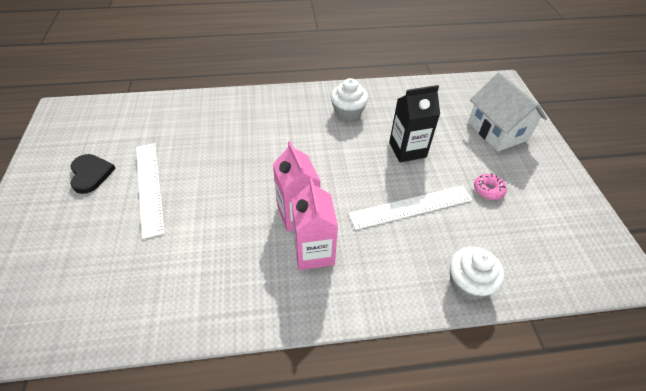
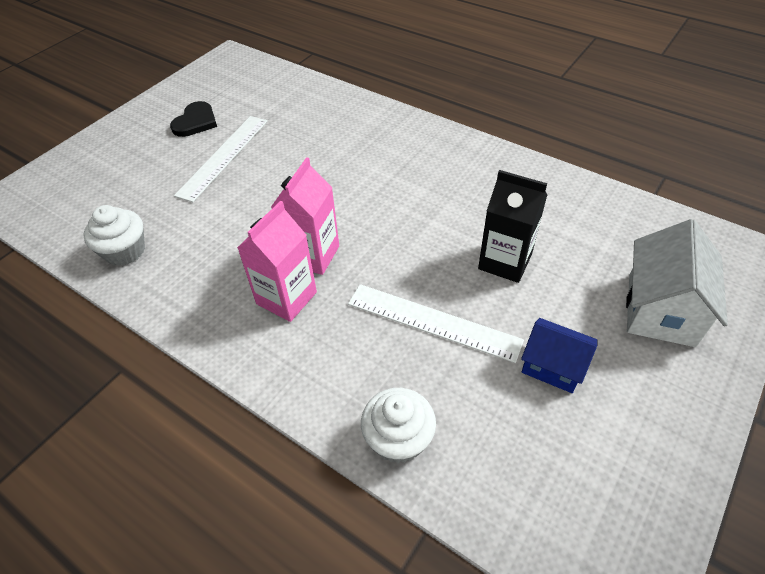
camera: 45 degrees right, 0 degrees up
white cupcake [331,78,368,121] -> white cupcake moved to [83,205,145,266]
pink donut [474,173,507,200] -> blue house [521,318,597,393]

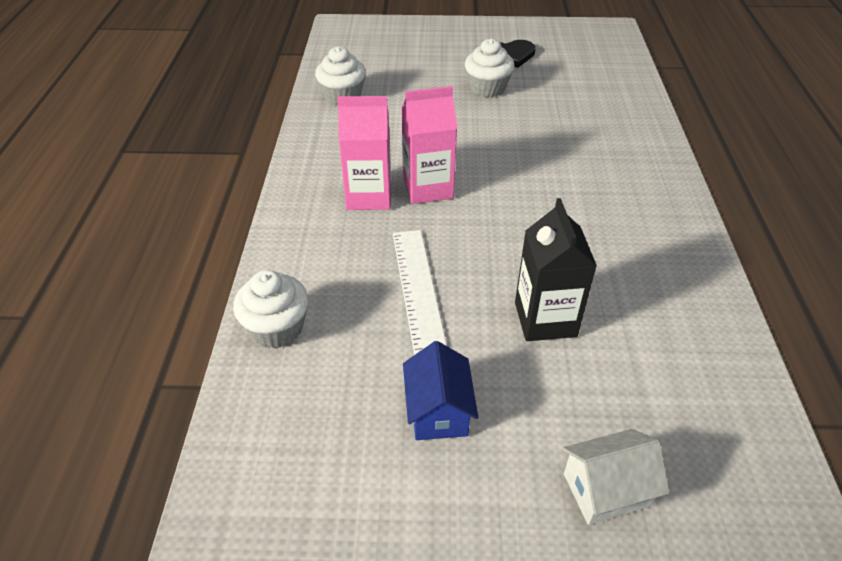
camera: 55 degrees right, 5 degrees down
white ruler [174,116,268,202] -> white cupcake [465,39,514,97]
white house [626,219,728,347] -> white house [563,429,670,525], size x0.63

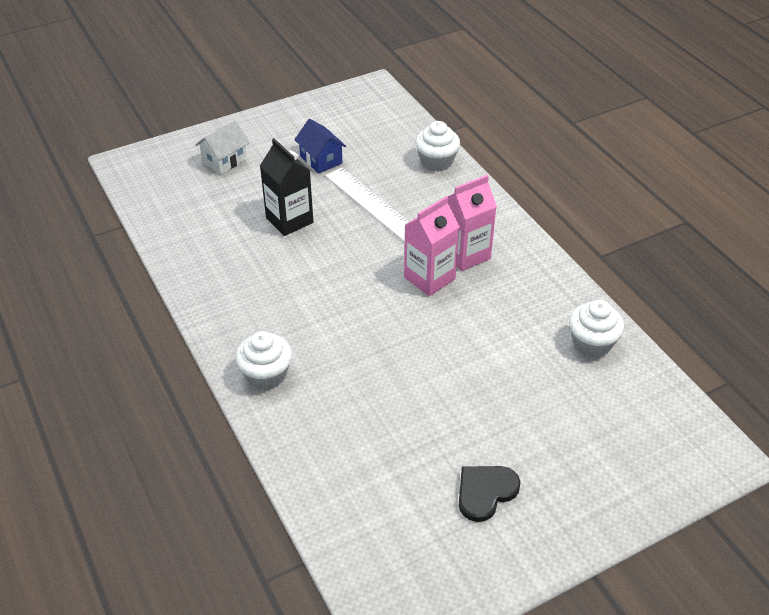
camera: 150 degrees right, 0 degrees up
white cupcake [465,39,514,97] -> white cupcake moved to [235,331,292,390]

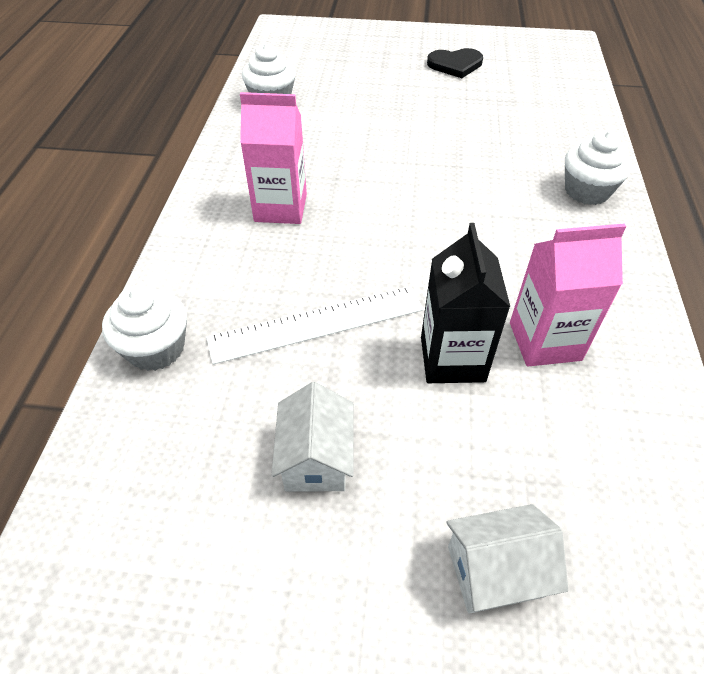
camera: 145 degrees left, 5 degrees up
blue house [294,119,346,173] -> white house [271,382,354,491]
white ruler [325,167,409,242] -> white ruler turned 75 degrees clockwise [206,286,423,364]
pink carton [404,196,460,296] -> pink carton moved to [510,223,626,367]

